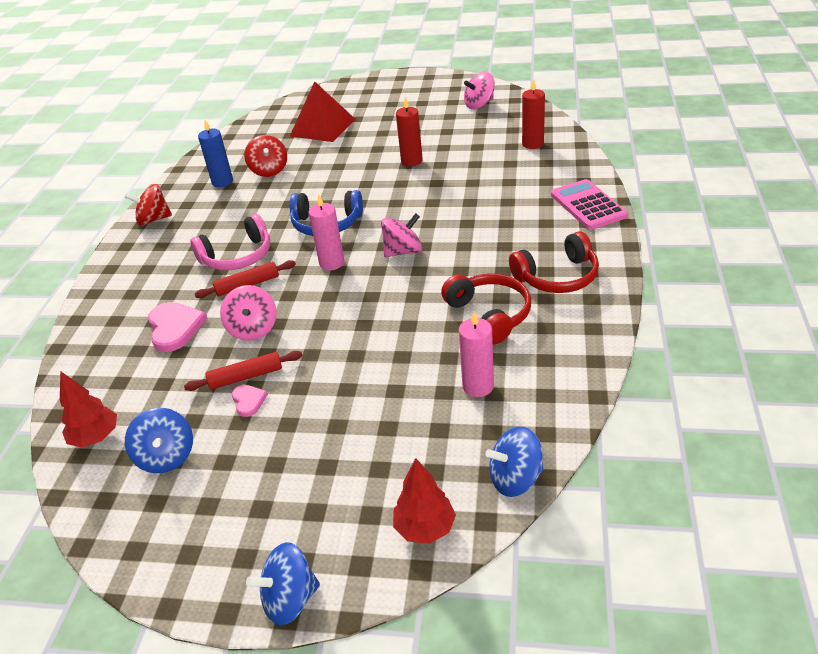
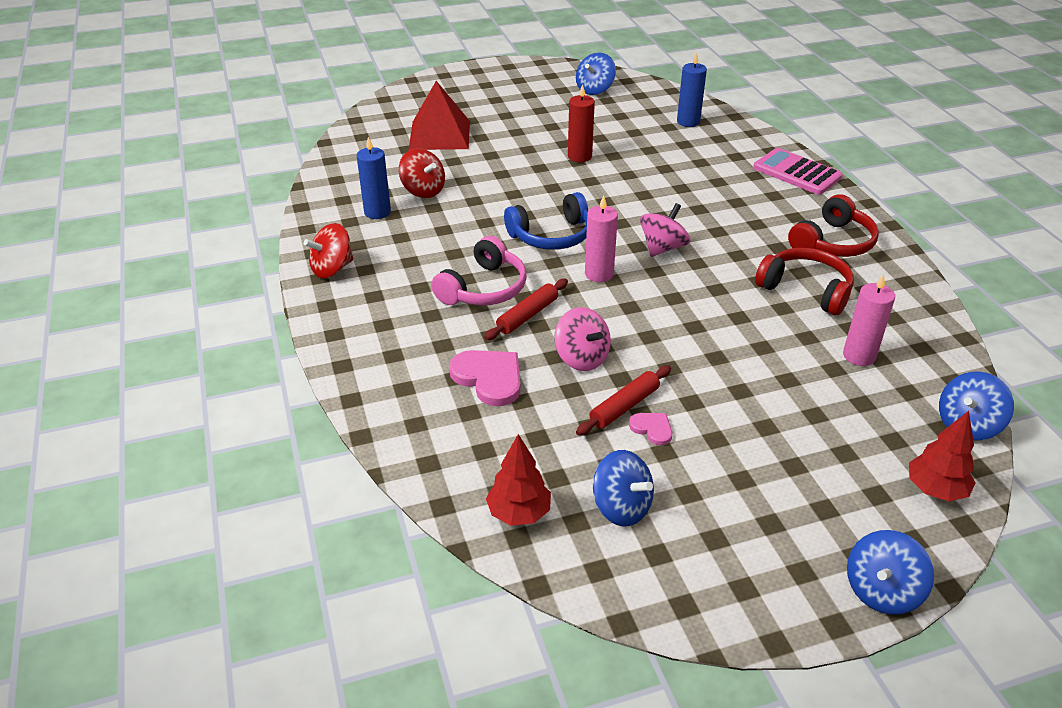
camera: 30 degrees left, 0 degrees up
pink spinning top [464,72,495,109] -> blue spinning top [576,52,616,95]
red candle [522,79,545,149] -> blue candle [677,52,707,127]

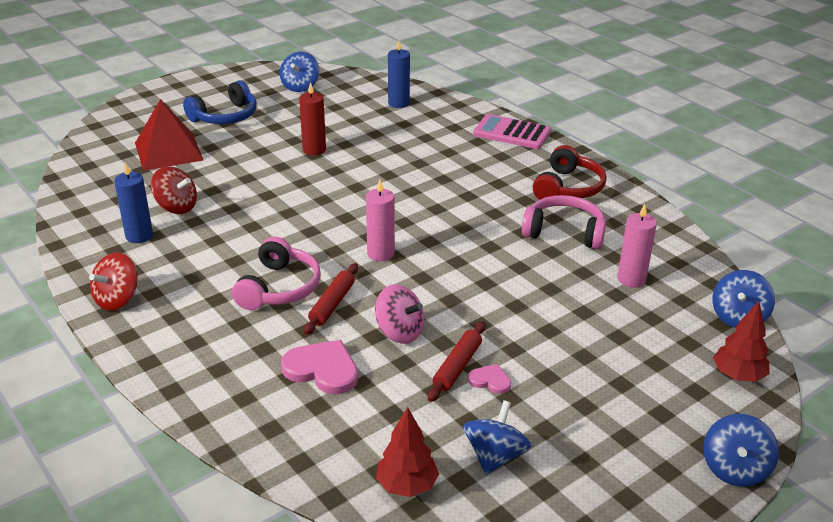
camera: 20 degrees left, 5 degrees down
blue headphones [504,192,588,250] -> blue headphones moved to [183,80,257,124]
blue spinning top [593,450,654,527] -> blue spinning top turned 90 degrees counterclockwise [463,400,531,475]
pink spinning top [640,203,690,257] -> none
red headphones [755,248,854,315] -> pink headphones [522,195,606,249]

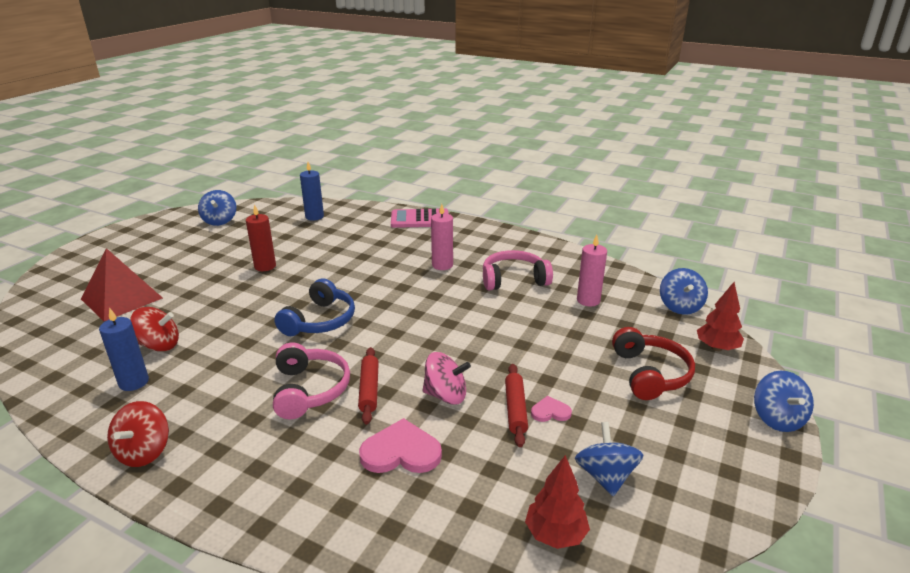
camera: 25 degrees left, 5 degrees down
blue headphones [183,80,257,124] -> blue headphones moved to [274,278,355,336]
pink candle [366,180,395,261] -> pink candle moved to [431,204,453,270]
red headphones [533,145,607,200] -> red headphones moved to [612,327,695,400]

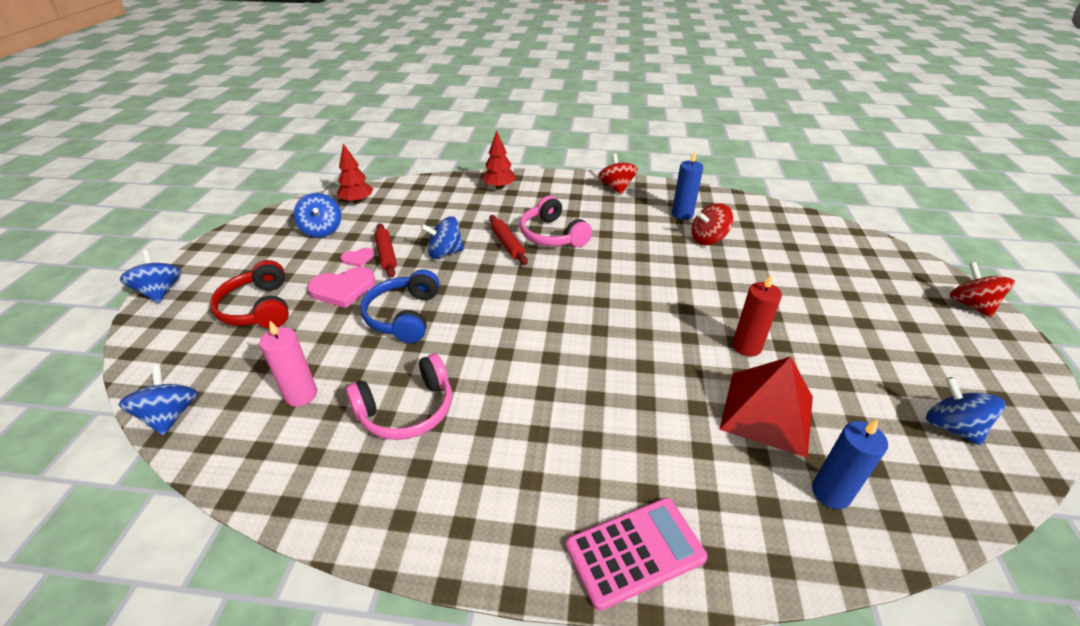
camera: 160 degrees right, 10 degrees up
red pyramid [81,248,163,321] -> red pyramid moved to [719,357,813,458]
blue headphones [274,278,355,336] -> blue headphones moved to [360,269,440,343]
pink heart [359,418,442,473] -> pink heart moved to [307,267,375,308]
pink spinning top [422,352,471,405] -> blue spinning top [421,216,464,259]
pink candle [431,204,453,270] -> none
red tree [697,282,744,351] -> red tree moved to [482,130,516,189]
none -> red spinning top [949,262,1015,317]

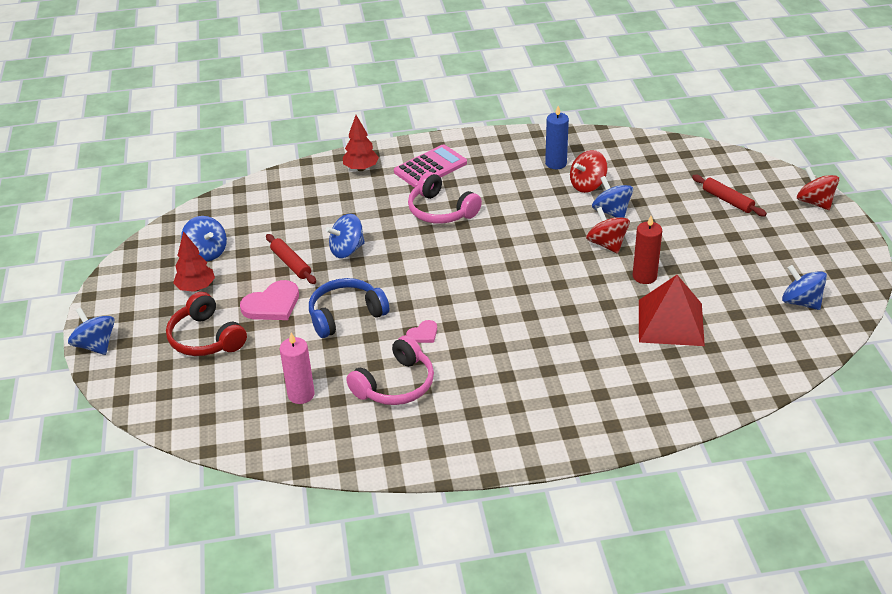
camera: 15 degrees left, 0 degrees up
blue spinning top [118,365,198,435] -> blue spinning top moved to [592,176,633,218]
red tree [337,143,373,204] -> red tree moved to [173,231,215,292]
pink heart [341,248,374,267] -> pink heart moved to [406,320,437,343]
blue headphones [360,269,440,343] -> blue headphones turned 75 degrees clockwise [309,278,389,338]
red rolling pin [489,215,528,265] -> red rolling pin moved to [692,175,767,216]
pink calculator [566,498,708,611] -> pink calculator moved to [394,144,467,188]
red spinning top [598,153,638,194] -> red spinning top moved to [586,207,630,254]
blue candle [812,419,888,509] -> none

